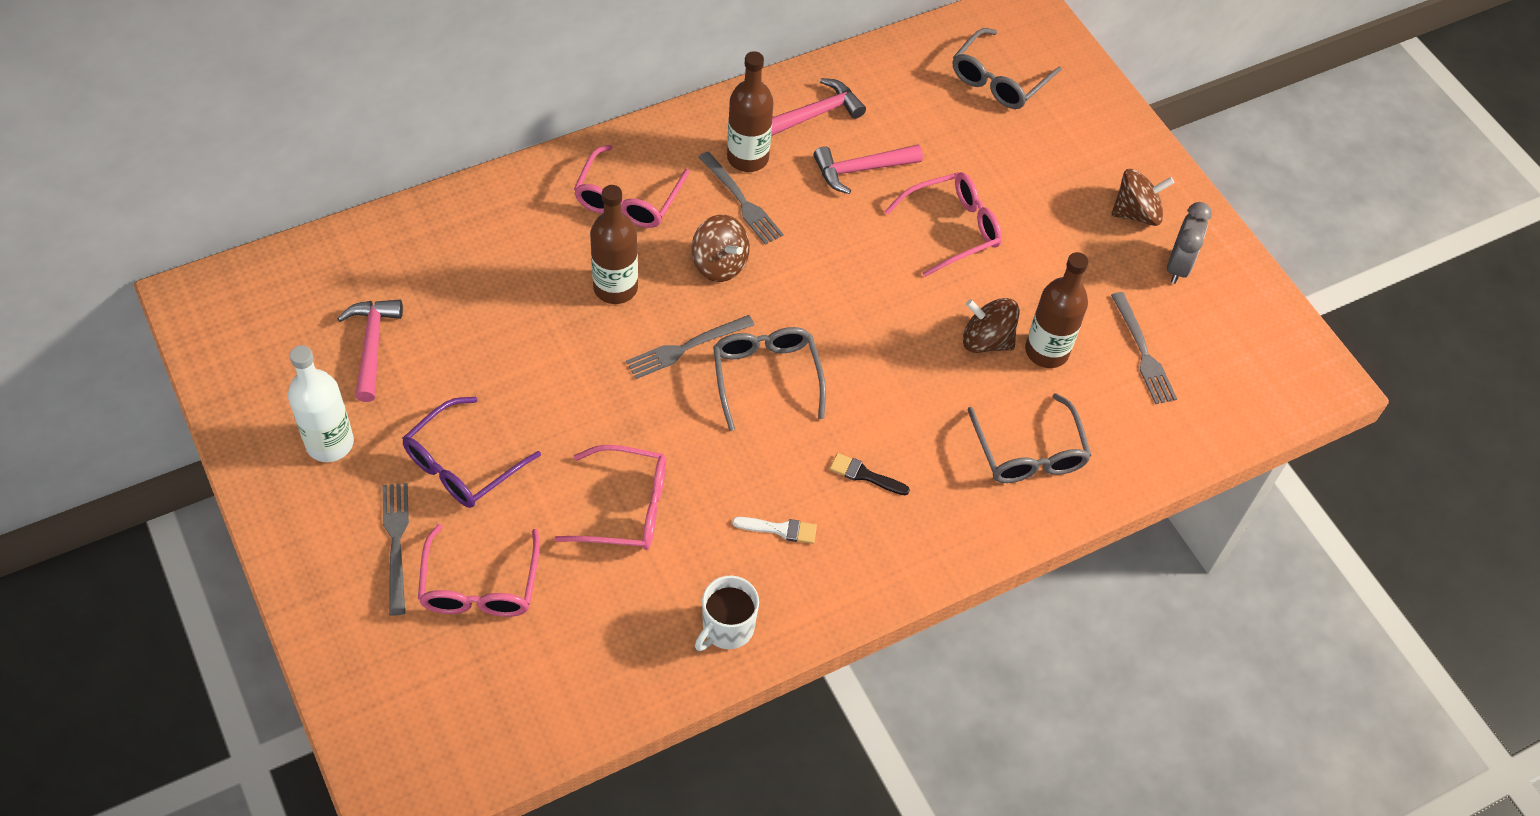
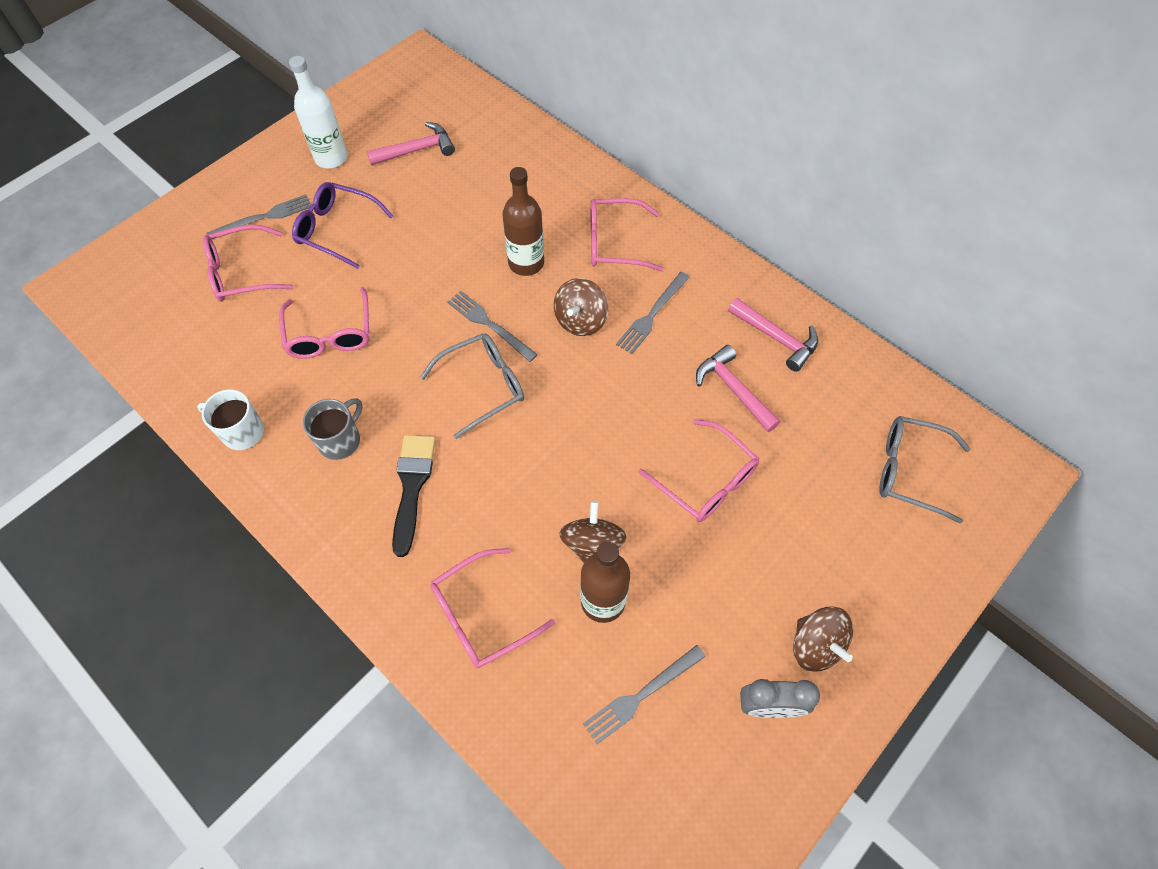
camera: 75 degrees right, 5 degrees up
brown bottle [727,51,774,172] -> none
white brush [732,517,817,544] -> grey mug [303,398,362,460]
black brush [830,453,910,495] -> black brush [392,435,435,557], size x1.77
grey glasses [967,393,1092,483] -> pink glasses [430,548,555,668]

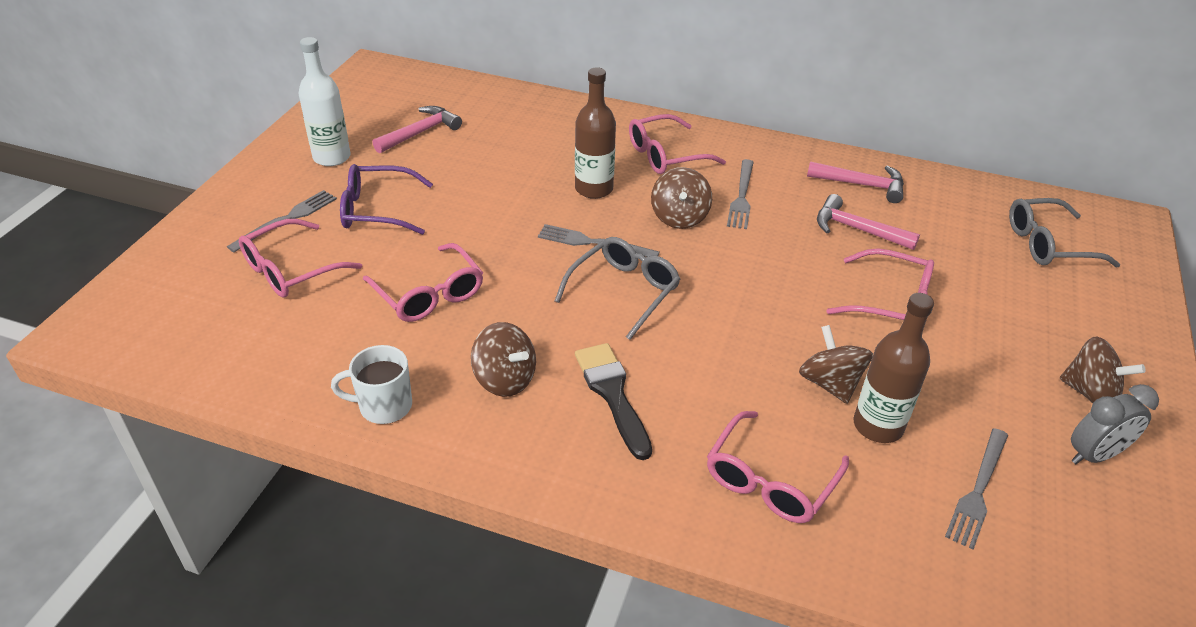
camera: 25 degrees left, 20 degrees down
grey mug [303,398,362,460] -> brown spinning top [471,322,536,397]

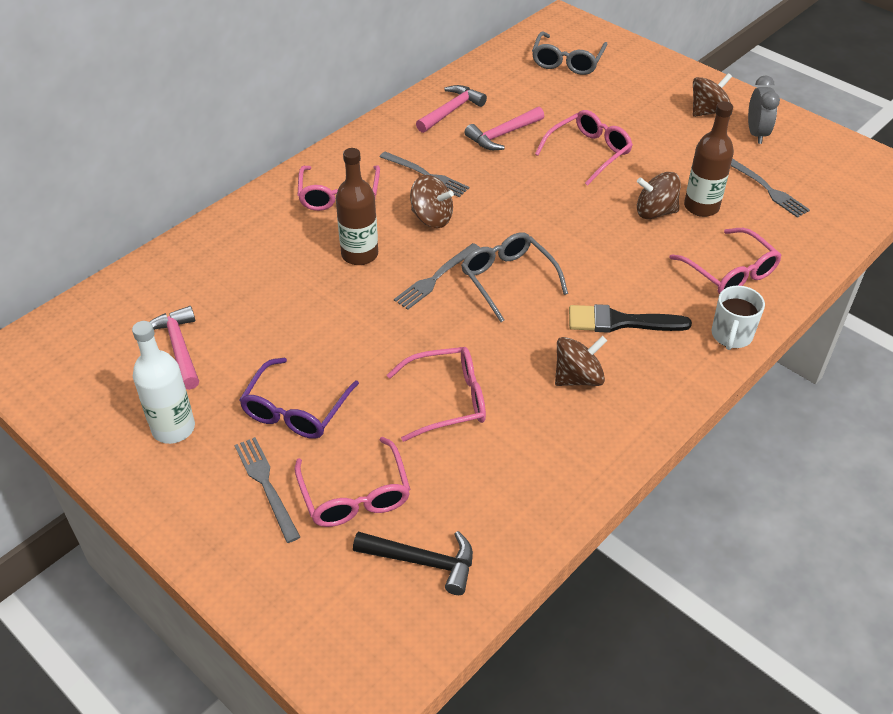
camera: 65 degrees left, 5 degrees up
white mug [331,345,412,424] -> white mug moved to [711,286,765,350]
none -> black hammer [353,531,473,595]

